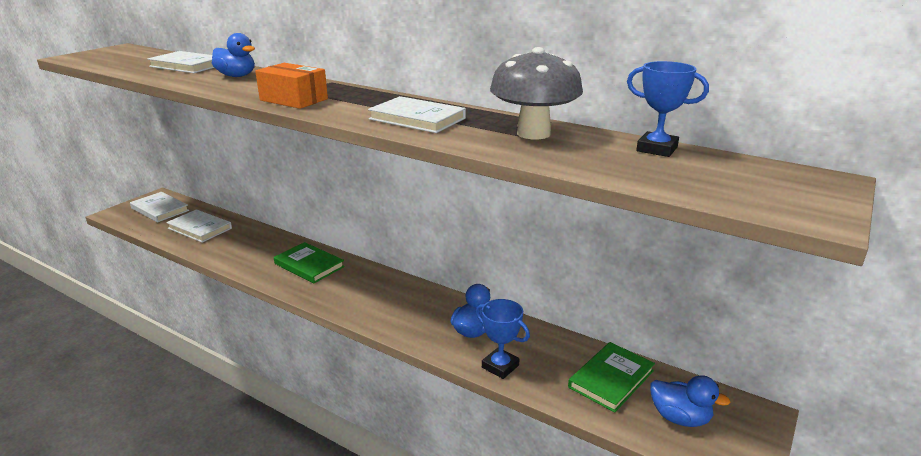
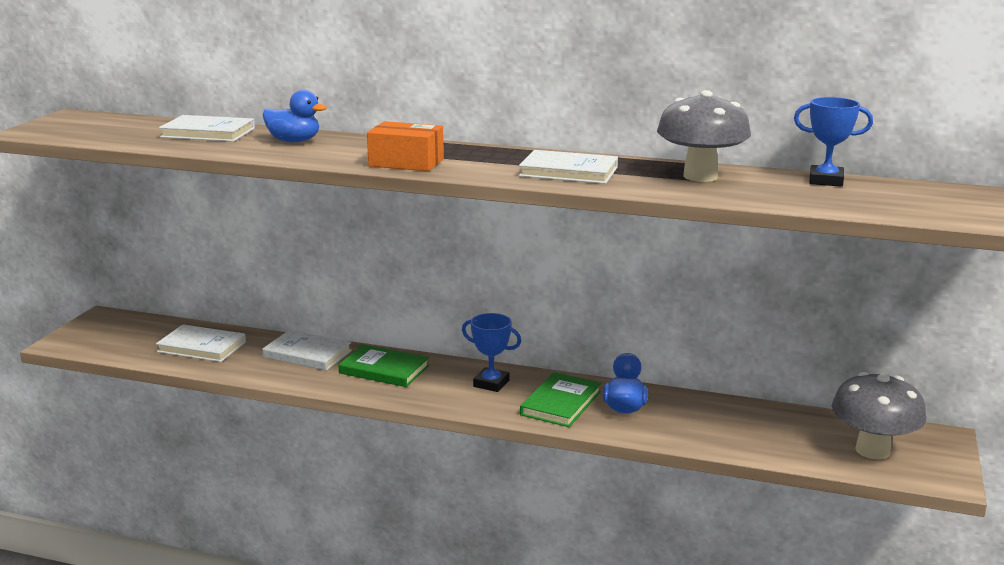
camera: 15 degrees left, 5 degrees down
white book [130,192,189,222] -> white book moved to [262,330,352,371]
blue trophy [476,299,530,379] -> blue trophy moved to [462,313,521,392]
green book [568,342,655,413] -> green book moved to [520,372,601,427]
blue duck [650,375,731,427] -> grey mushroom [832,372,927,459]

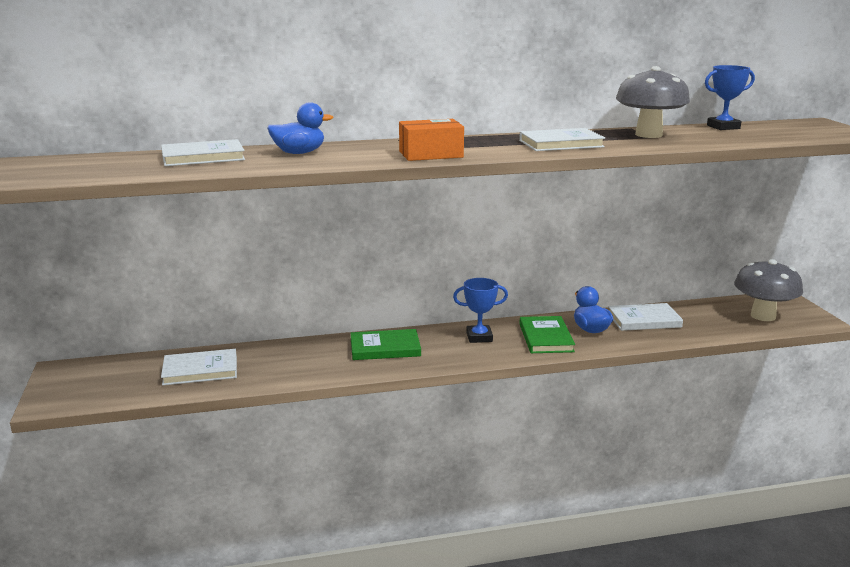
camera: 30 degrees left, 0 degrees up
white book [262,330,352,371] -> white book moved to [608,303,683,331]

